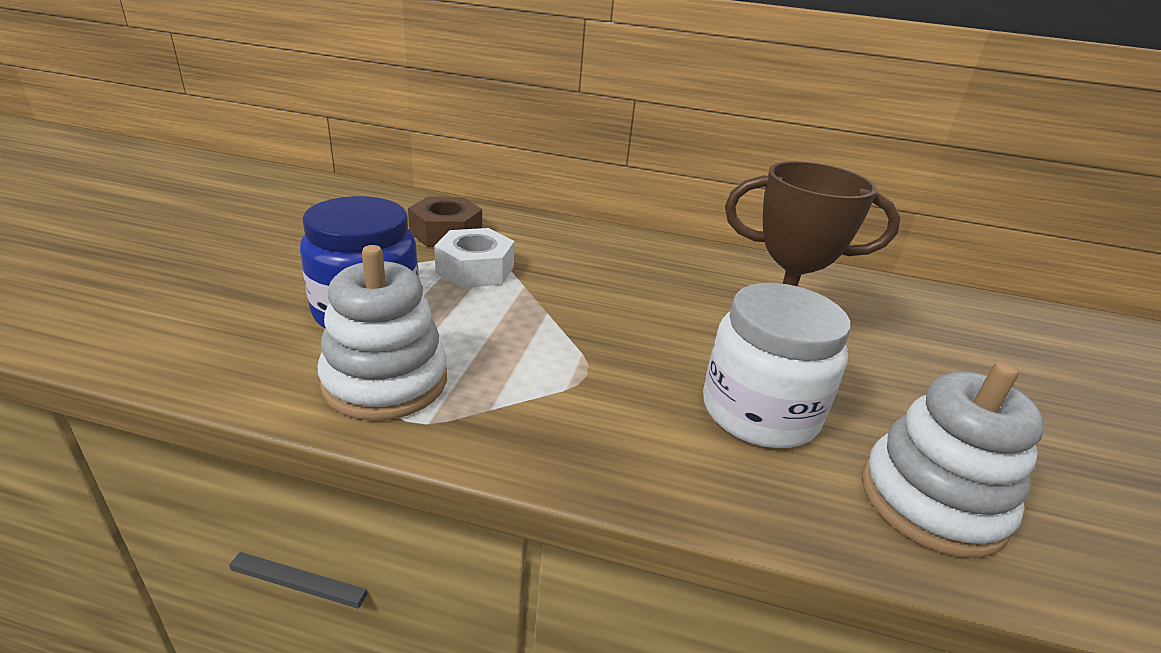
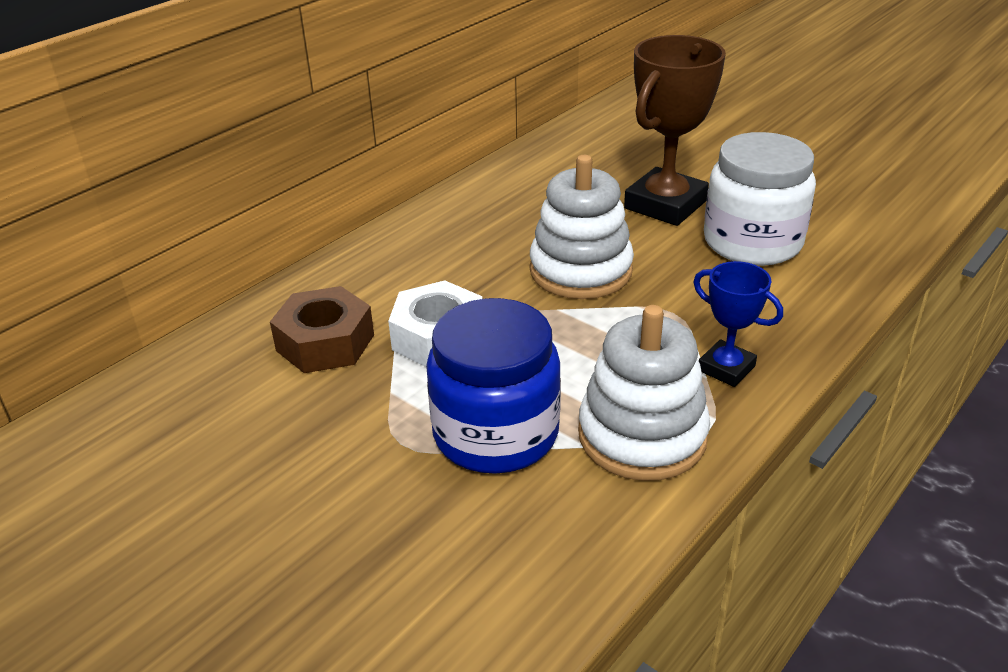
camera: 60 degrees left, 5 degrees up
white stacking toy [861,362,1045,558] -> white stacking toy moved to [530,155,634,299]
none -> blue trophy [693,261,783,387]

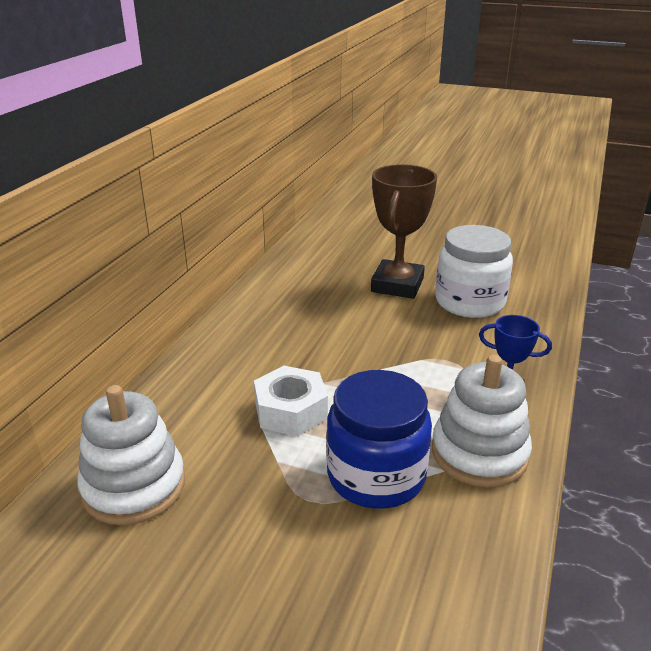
camera: 20 degrees left, 5 degrees down
brown nut [270,286,374,373] -> none
white stacking toy [530,155,634,299] -> white stacking toy moved to [77,385,185,525]

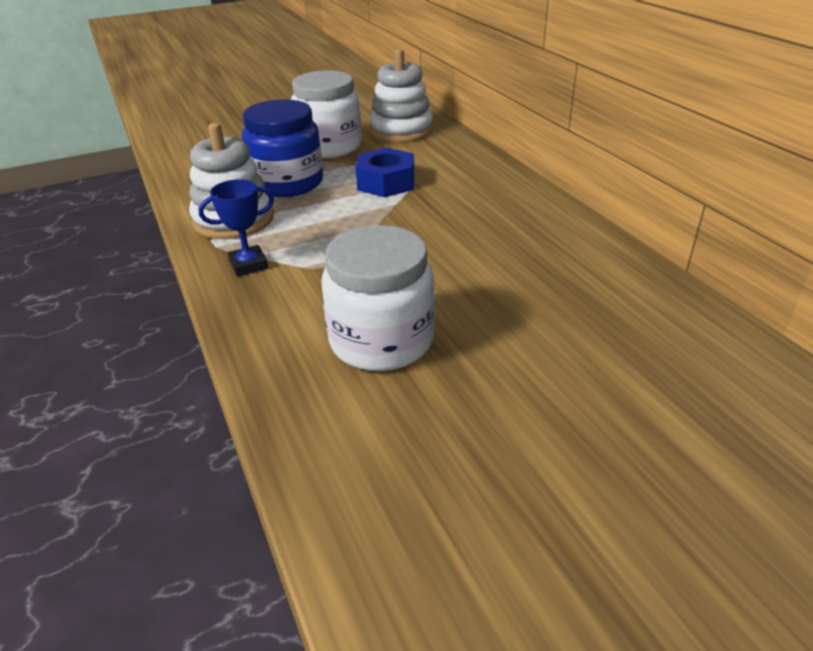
camera: 135 degrees right, 5 degrees up
white nut [254,366,328,436] -> blue nut [356,148,414,197]
brown trophy [371,164,437,299] -> none
none -> white jar [291,70,362,158]

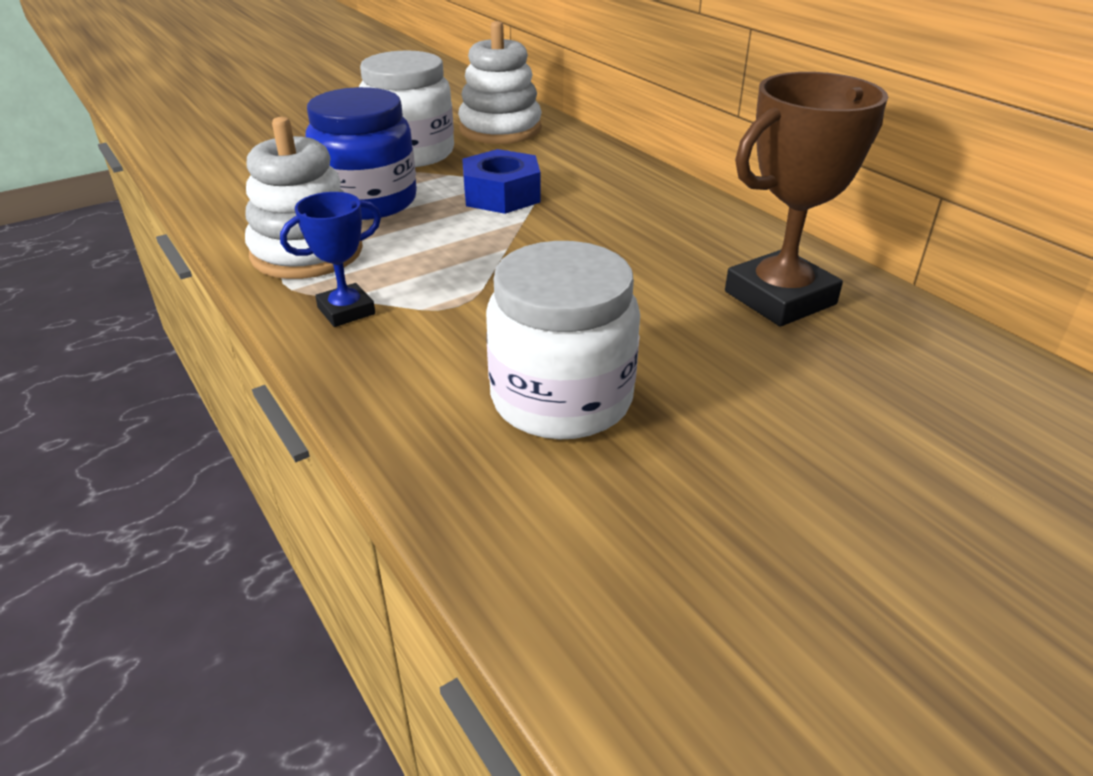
camera: 10 degrees left, 0 degrees up
none -> brown trophy [725,72,888,327]

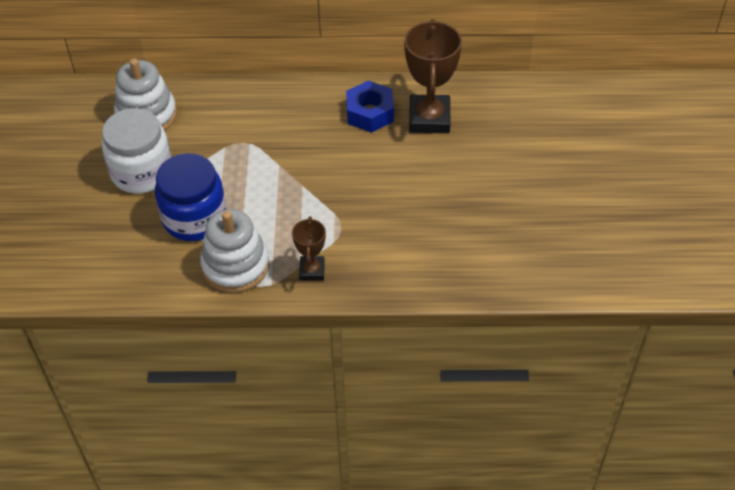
camera: 55 degrees left, 15 degrees up
blue trophy [280,192,381,327] -> brown trophy [292,216,326,281]
blue nut [462,149,541,214] -> blue nut moved to [346,81,394,133]
white jar [486,241,640,439] -> none

